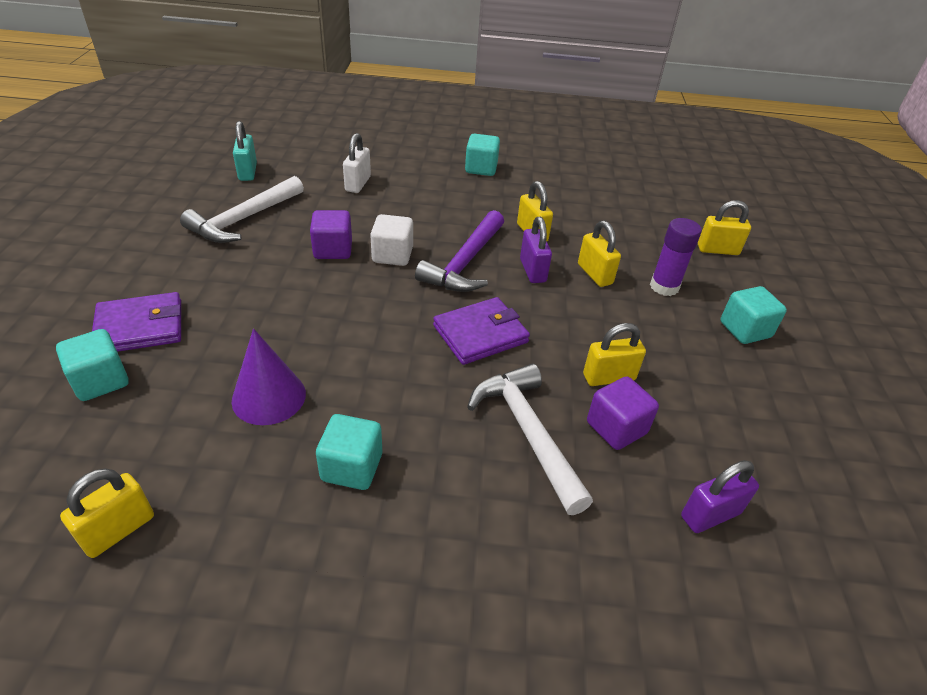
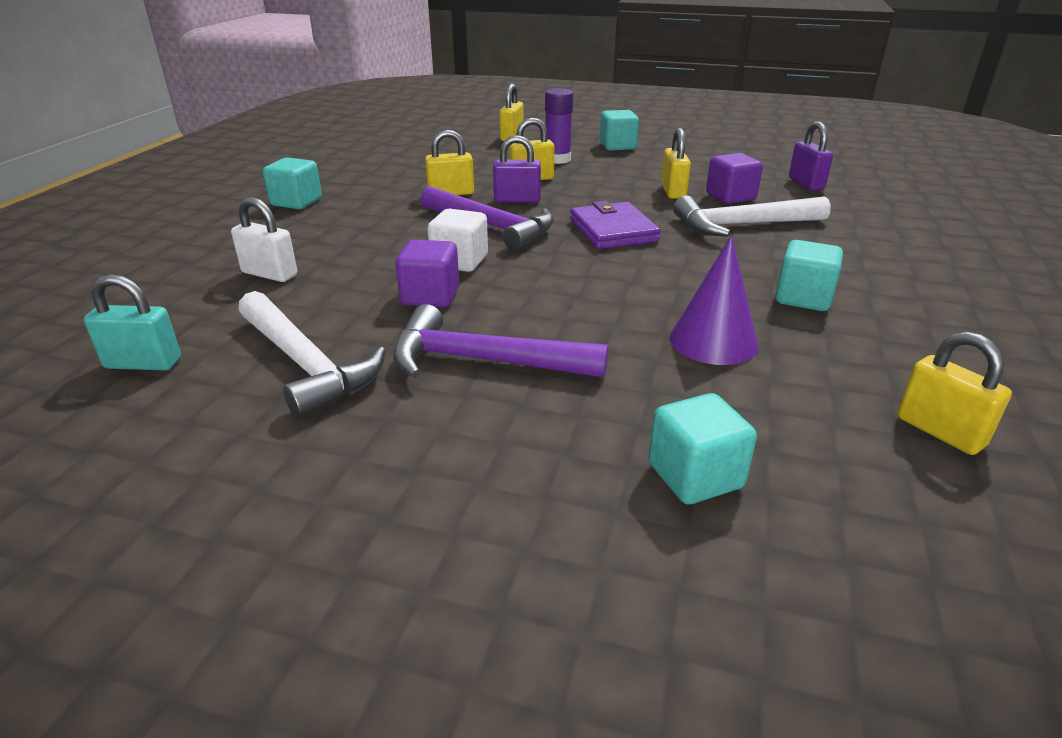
camera: 75 degrees left, 10 degrees down
purple wallet [92,292,181,352] -> none
none -> purple hammer [393,304,608,378]

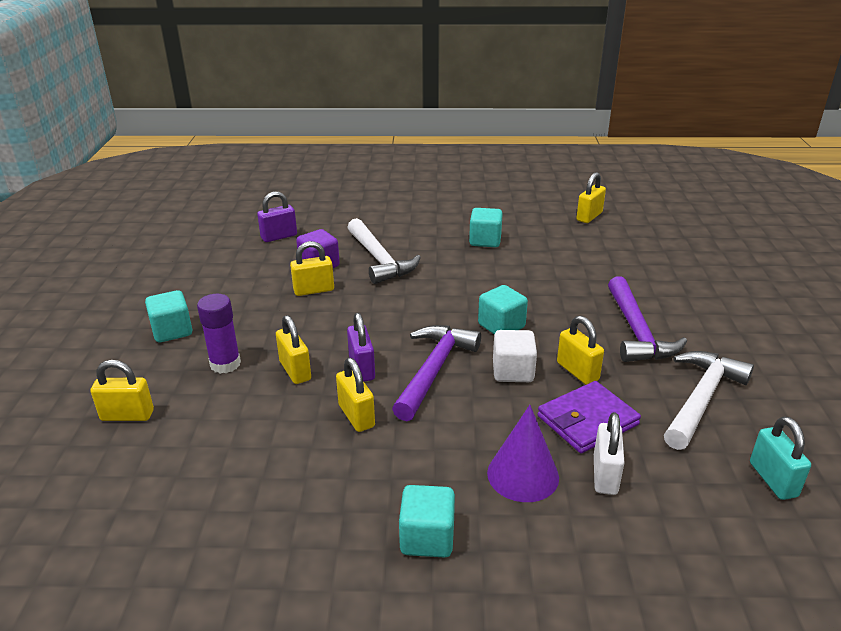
camera: 105 degrees left, 0 degrees up
purple cube [395,240,459,308] -> yellow padlock [557,316,604,385]
purple wallet [570,201,661,249] -> purple wallet moved to [537,381,641,453]
turquoise cube [649,393,757,504] -> turquoise cube moved to [478,285,528,335]
purple cone [670,236,758,365] -> purple cone moved to [487,405,559,502]

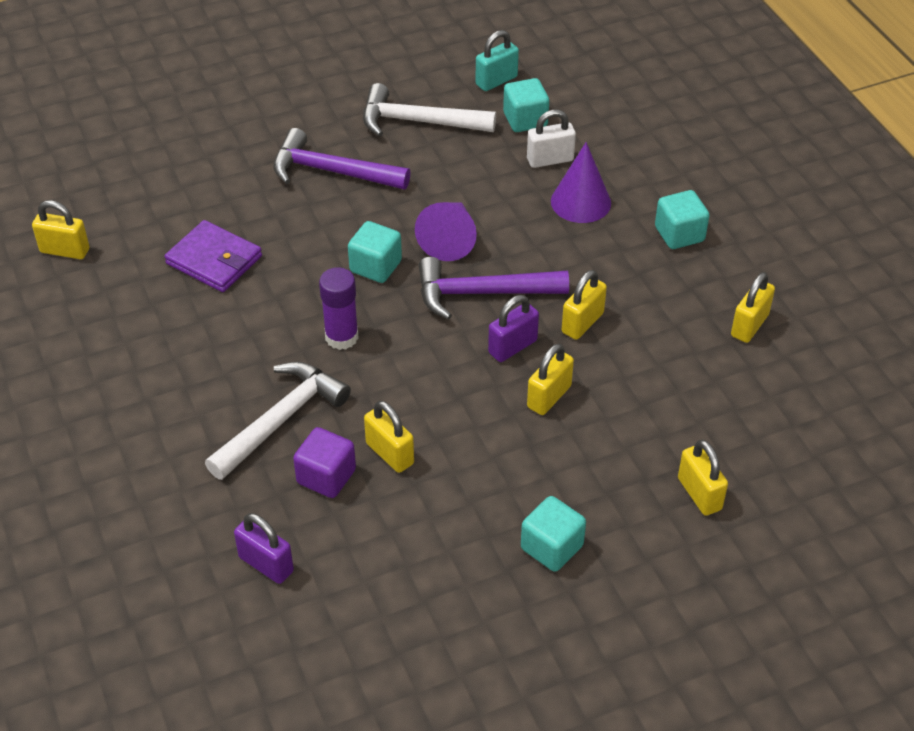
camera: 115 degrees left, 15 degrees up
purple glue stick [197,294,241,374] -> purple glue stick moved to [319,267,359,350]
turquoise cube [469,208,503,247] -> turquoise cube moved to [503,78,549,132]
white cube [493,330,537,382] -> purple cone [415,202,477,261]
purple wallet [537,381,641,453] -> purple wallet moved to [164,220,262,292]
yellow padlock [557,316,604,385] -> yellow padlock moved to [731,272,775,343]
purple hammer [608,276,687,362] -> purple hammer turned 135 degrees counterclockwise [273,128,410,190]

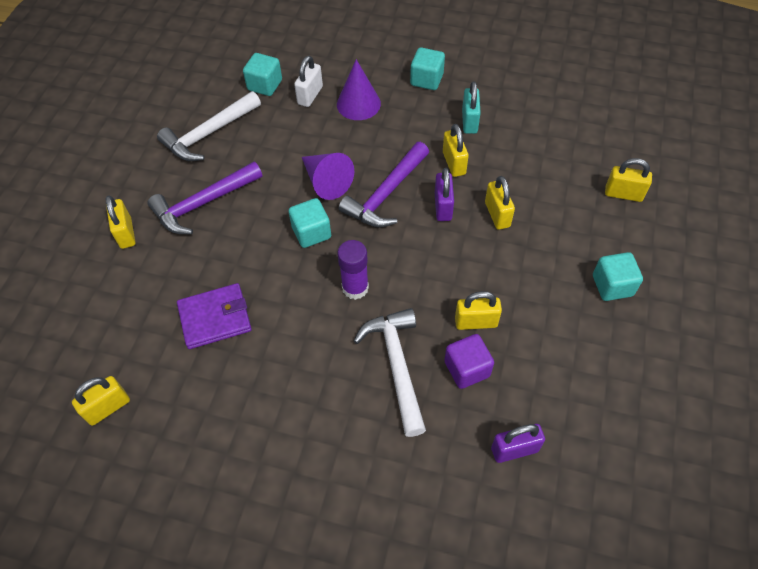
camera: 50 degrees left, 10 degrees up
turquoise padlock [476,30,519,91] -> turquoise padlock moved to [462,81,481,134]
yellow padlock [731,272,775,343] -> yellow padlock moved to [106,196,135,249]

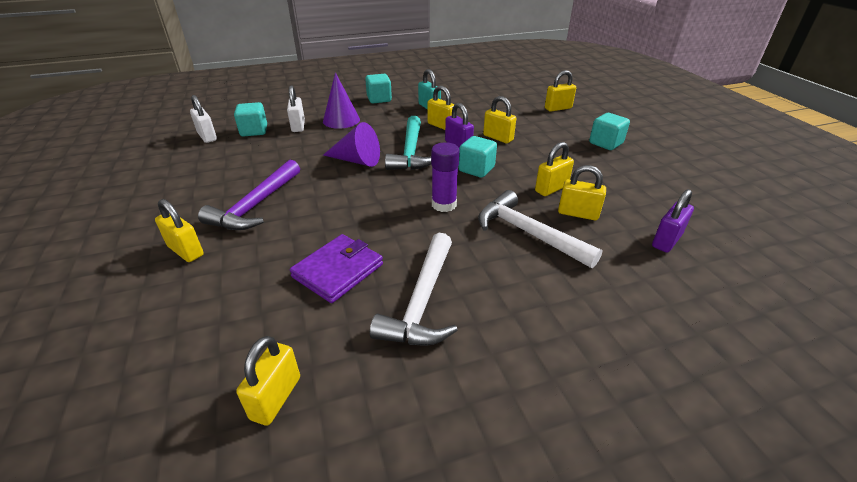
camera: 35 degrees left, 20 degrees down
white hammer [157,91,261,161] -> white hammer moved to [370,233,458,345]
turquoise cube [289,198,331,248] -> turquoise cube moved to [458,136,497,178]
purple hammer [339,142,429,228] -> turquoise hammer [385,116,431,170]
purple cube [444,334,494,389] -> yellow padlock [558,165,606,220]
none -> white padlock [190,95,217,143]

